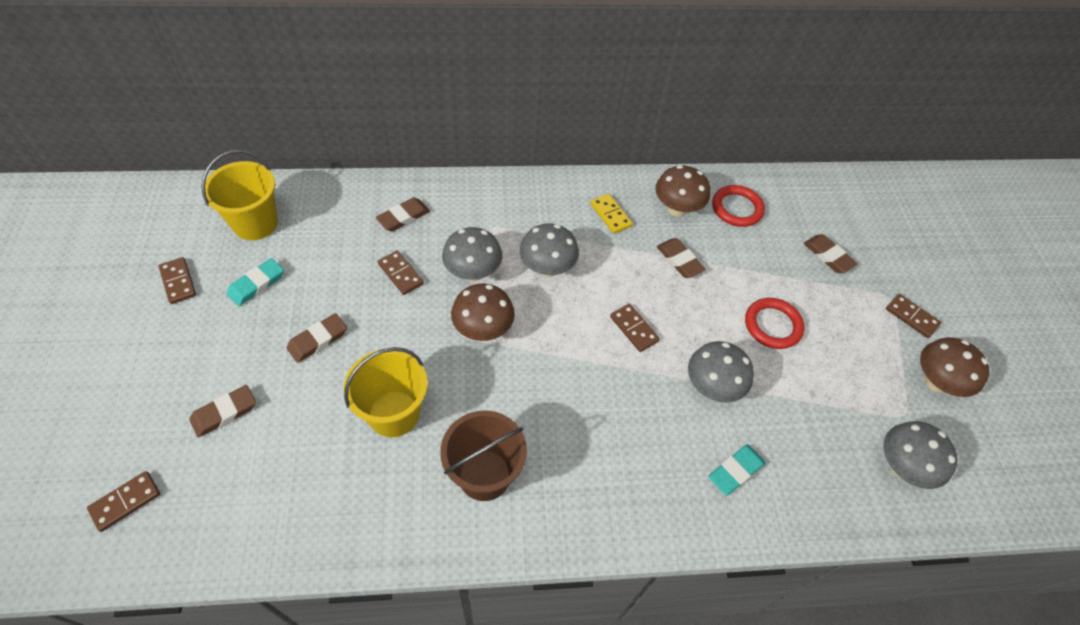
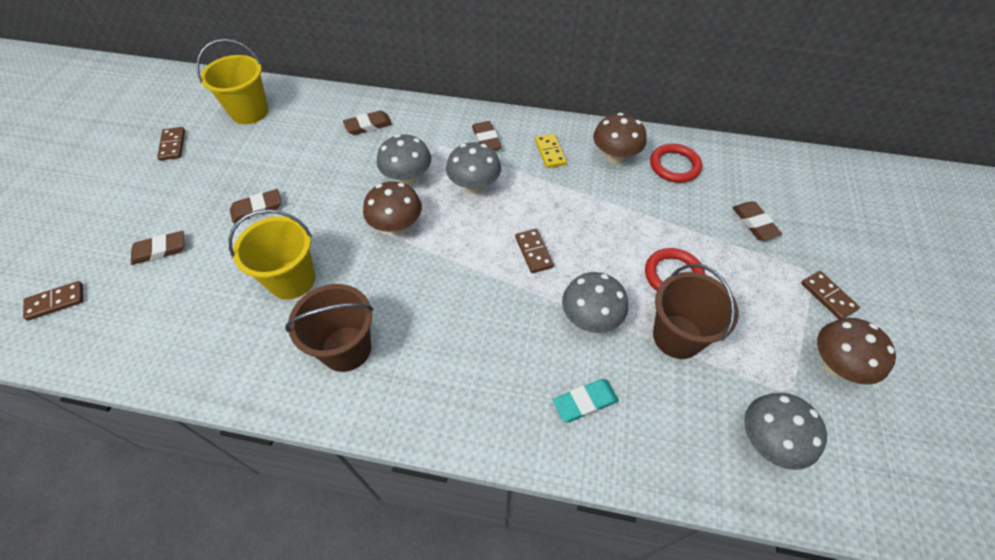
camera: 20 degrees right, 0 degrees up
turquoise eraser [227,258,284,306] -> none
brown domino [378,250,424,295] -> none
brown eraser [657,238,706,278] -> brown eraser moved to [472,121,502,150]
none -> brown bucket [653,264,739,359]

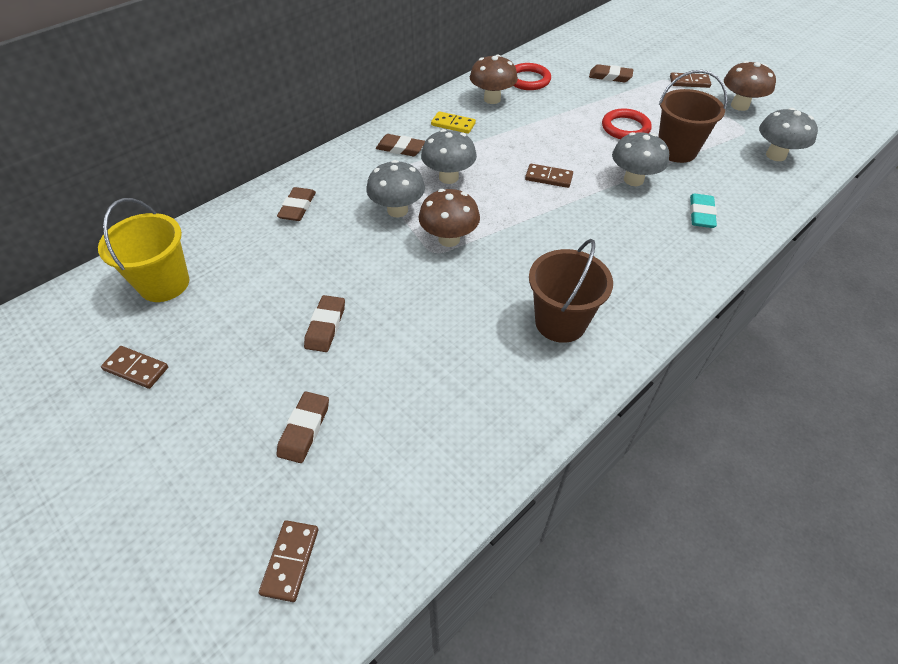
camera: 55 degrees left, 5 degrees down
yellow bucket [229,209,315,299] -> none

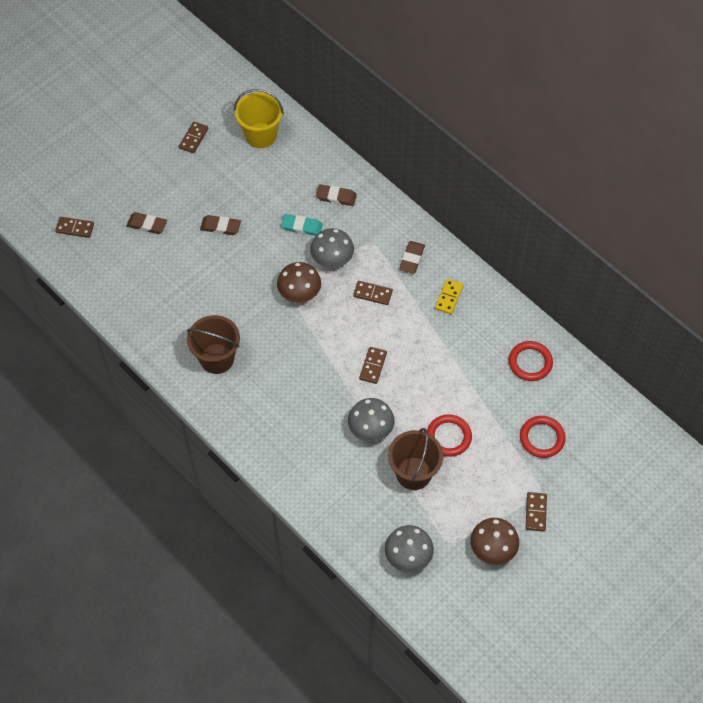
camera: 90 degrees right, 10 degrees up
grey mushroom [421,129,477,184] -> brown domino [353,281,393,305]
brown mushroom [470,55,518,104] -> none
brown eraser [589,64,634,82] -> red ring [520,416,566,458]
turquoise eraser [690,193,717,228] -> turquoise eraser moved to [281,214,323,236]

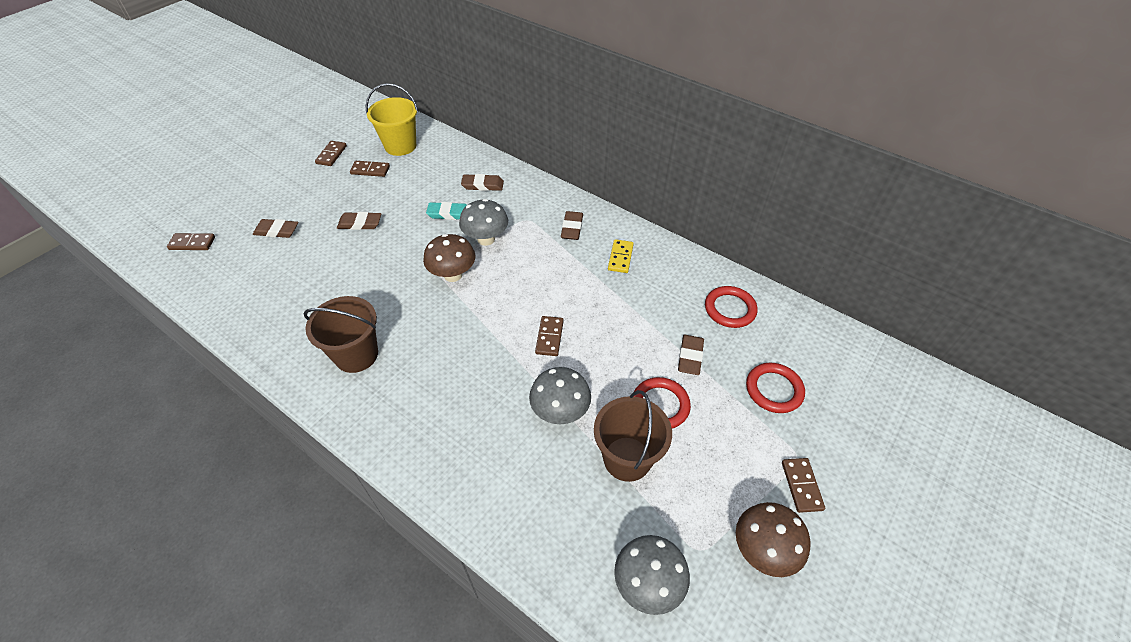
camera: 10 degrees left, 10 degrees down
brown domino [353,281,393,305] -> brown domino moved to [350,161,390,177]
none -> brown eraser [678,335,704,375]

